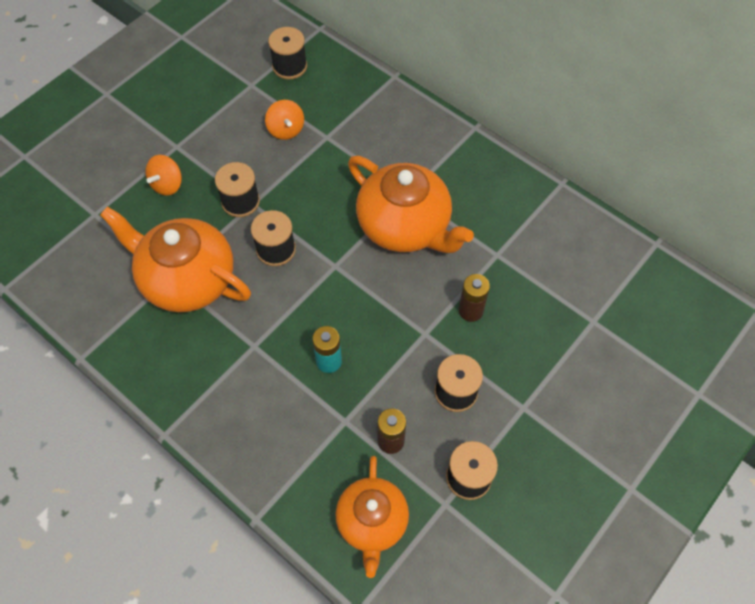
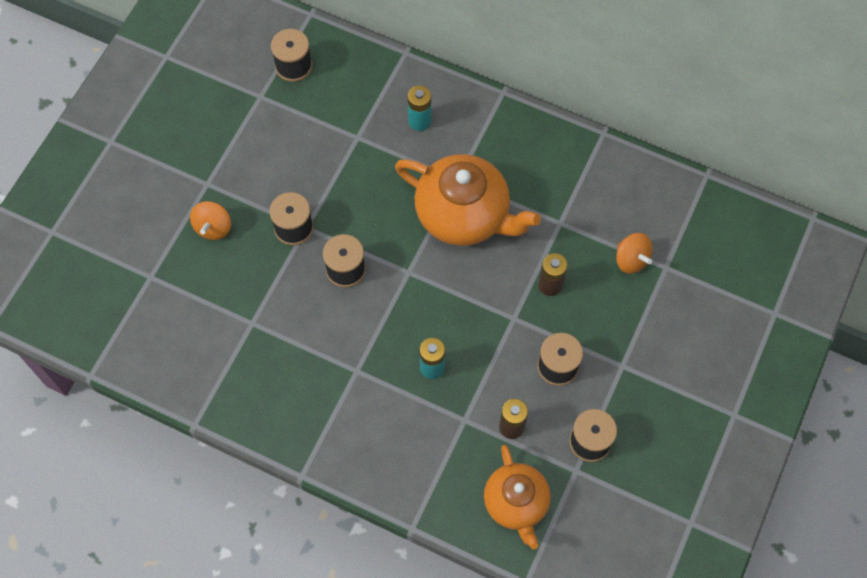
camera: 15 degrees left, 5 degrees up
orange teapot [100,206,251,312] -> none
orange spinning top [265,100,304,140] -> orange spinning top moved to [616,233,653,274]
none -> turquoise battery [407,85,431,131]

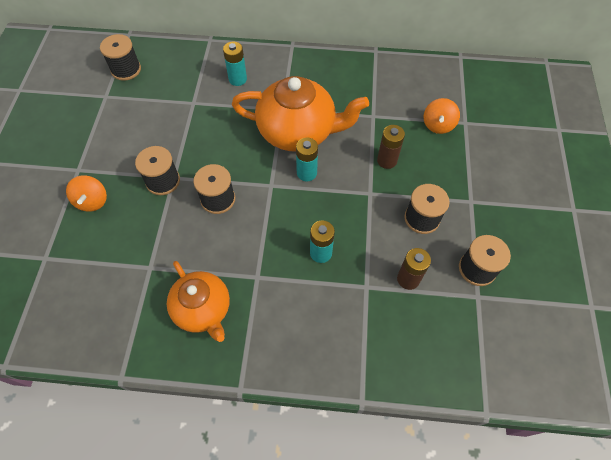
camera: 20 degrees left, 5 degrees down
orange teapot [484,445,551,549] -> orange teapot moved to [167,261,230,342]
orange spinning top [616,233,653,274] -> orange spinning top turned 75 degrees clockwise [424,98,460,134]
none -> turquoise battery [296,137,318,181]

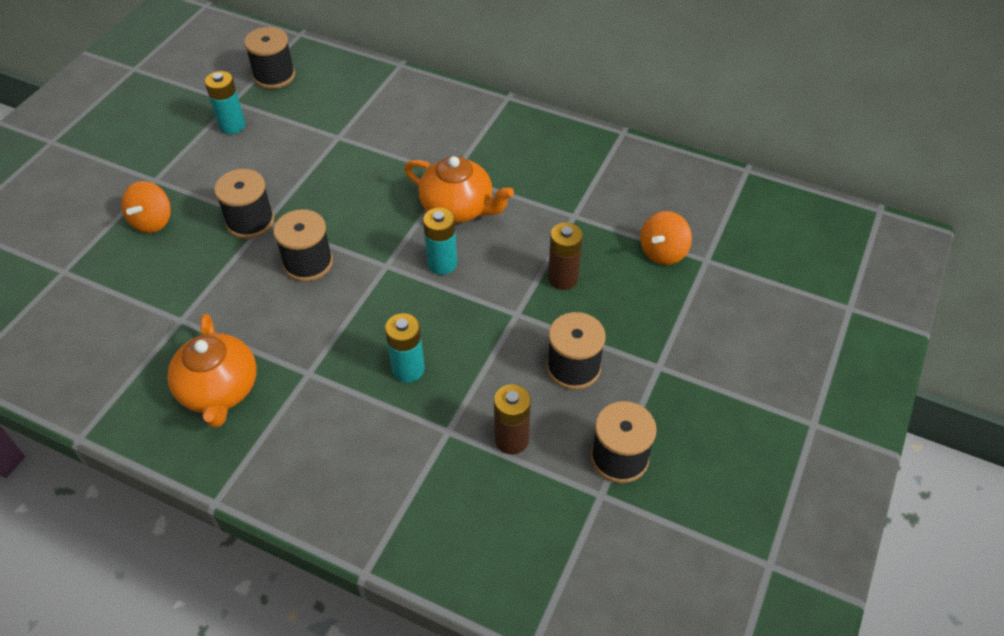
camera: 20 degrees right, 10 degrees down
turquoise battery [223,42,247,86] -> turquoise battery moved to [205,71,245,134]
orange teapot [232,76,369,151] -> orange teapot [405,156,514,223], size x0.64

